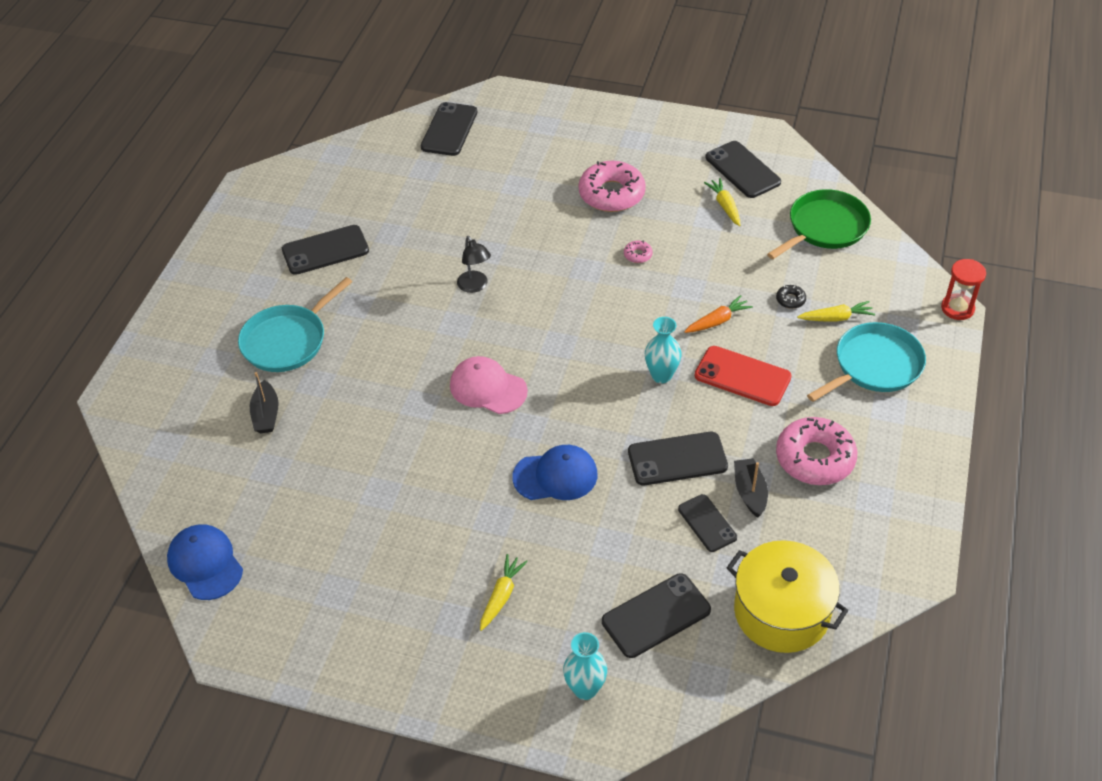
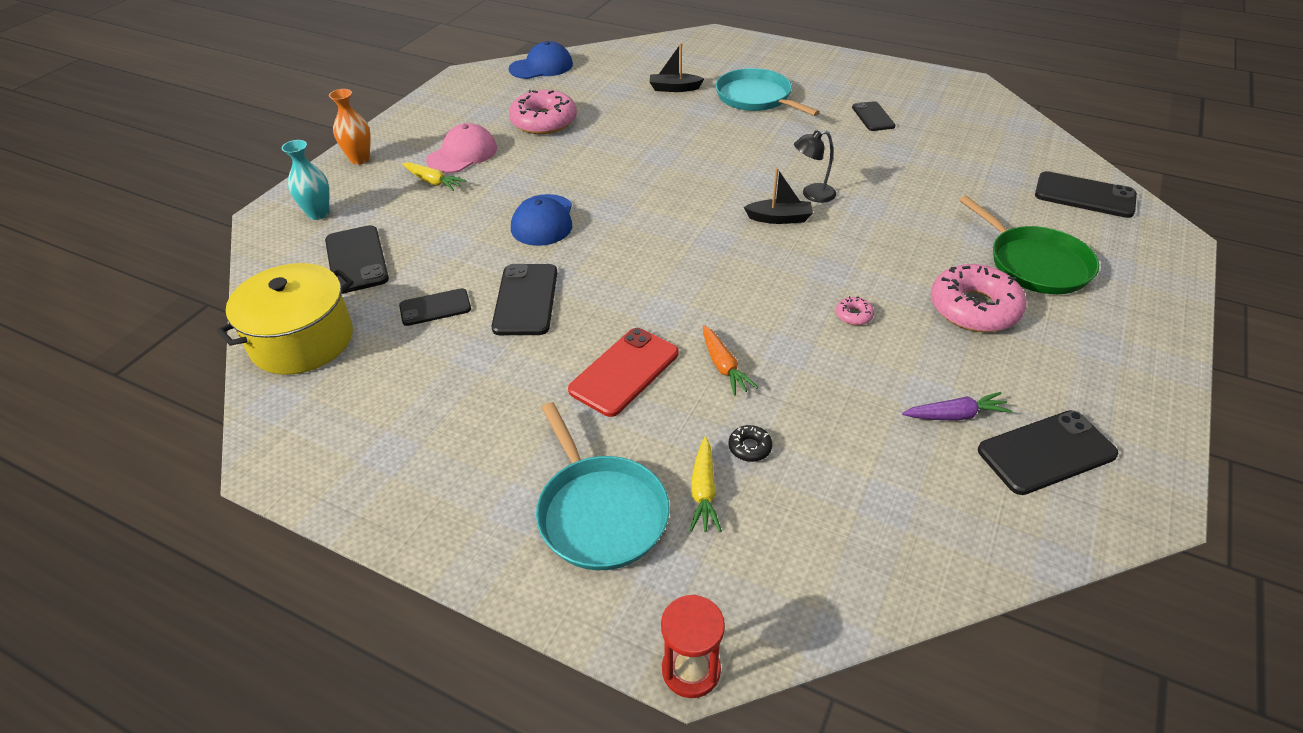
camera: 100 degrees right, 5 degrees down
black phone [282,225,369,275] -> black phone [852,101,895,131], size x0.65
pink cap [450,356,528,414] -> pink cap moved to [426,123,497,173]
turquoise vase [645,317,682,383] -> none
yellow carrot [704,178,741,226] -> purple carrot [902,392,1013,421]
black boat [734,458,768,518] -> black boat moved to [744,168,813,224]
green pan [767,189,871,259] -> green pan moved to [959,196,1099,294]
pink donut [776,417,857,485] -> pink donut moved to [509,90,577,135]
none -> orange vase [329,89,371,165]

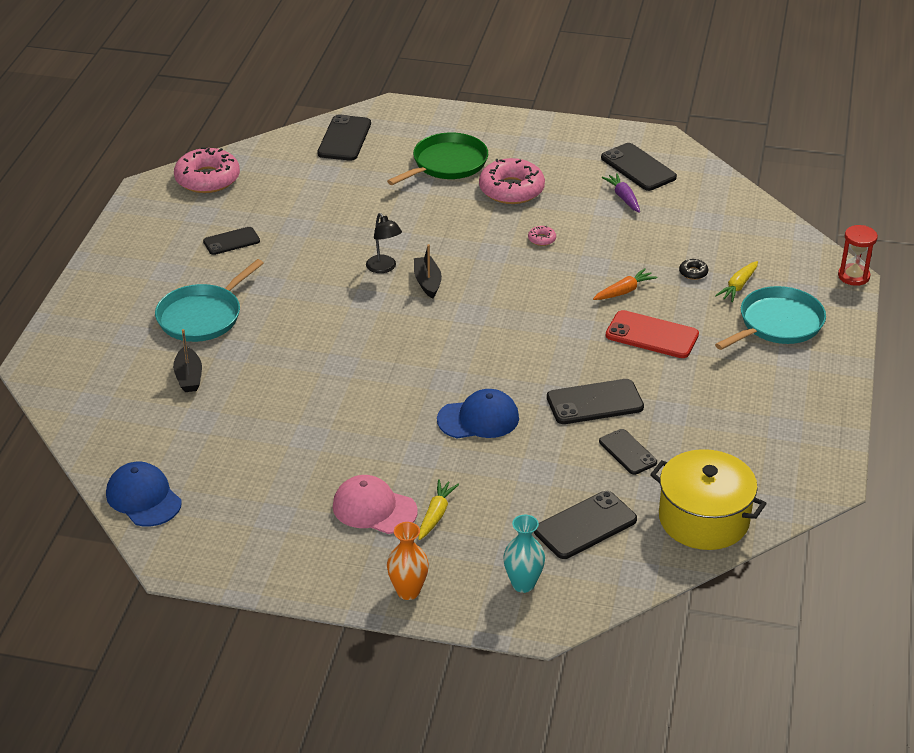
camera: 105 degrees left, 5 degrees down
pink donut [509,90,577,135] -> pink donut moved to [174,147,240,193]
yellow carrot [690,437,722,532] -> yellow carrot turned 135 degrees clockwise [715,261,758,302]

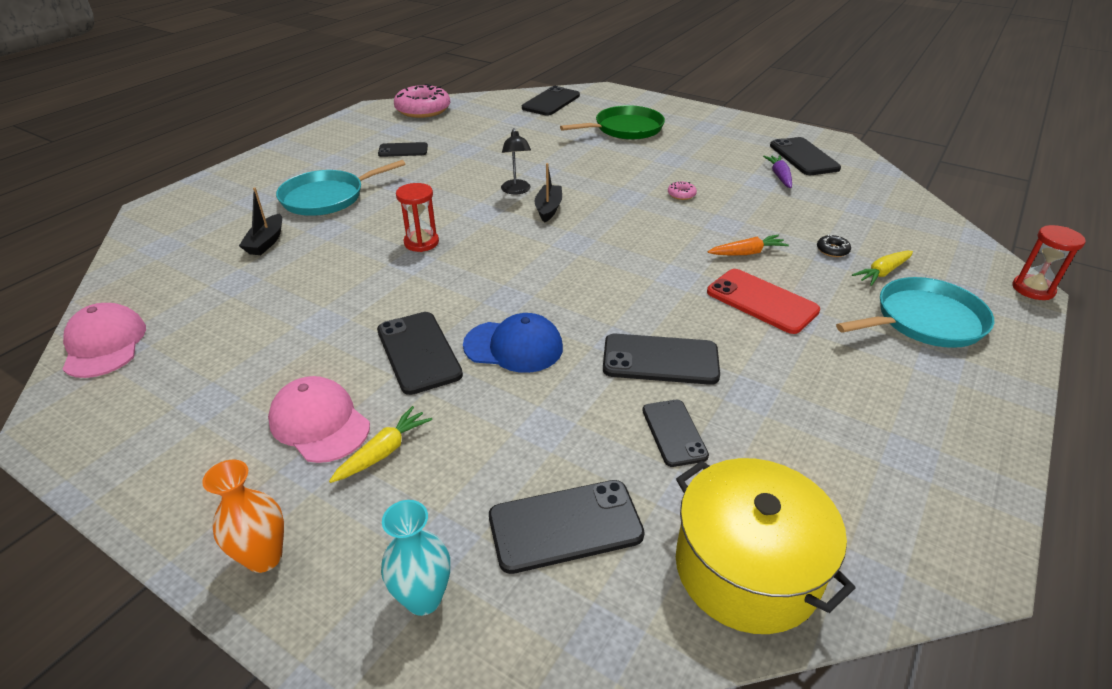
camera: 20 degrees right, 0 degrees up
blue cap [106,462,182,526] -> pink cap [62,303,146,378]
pink donut [479,158,545,204] -> none
none -> black phone [377,312,463,395]
none -> red hourglass [396,183,439,252]

